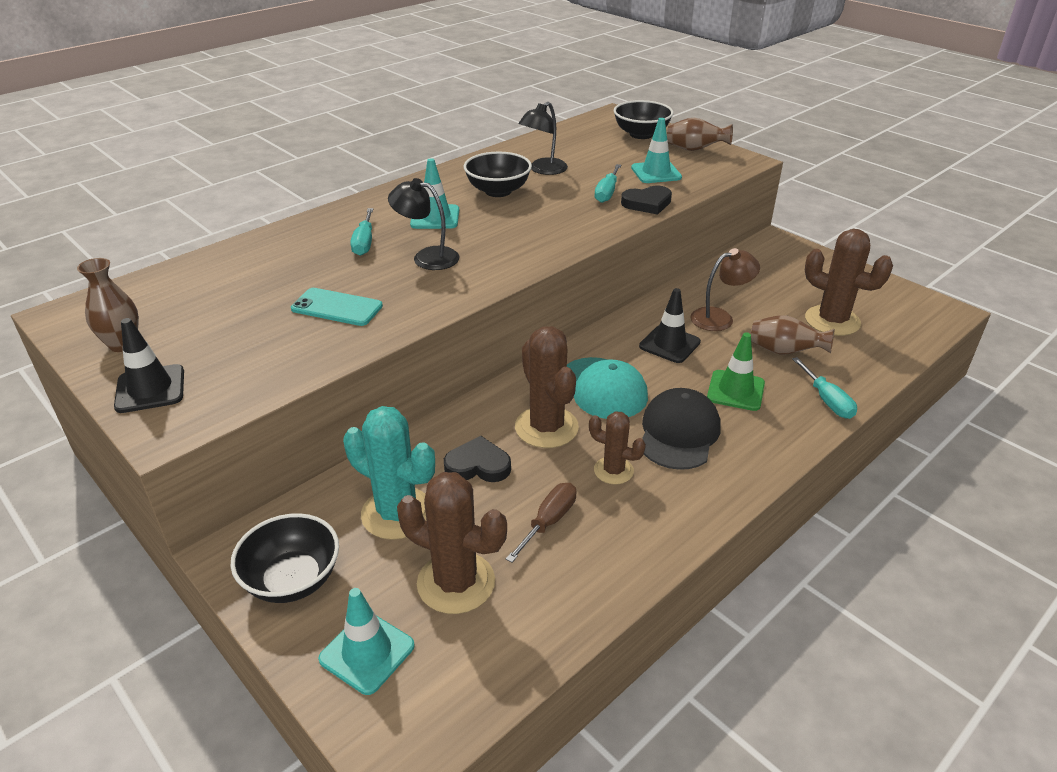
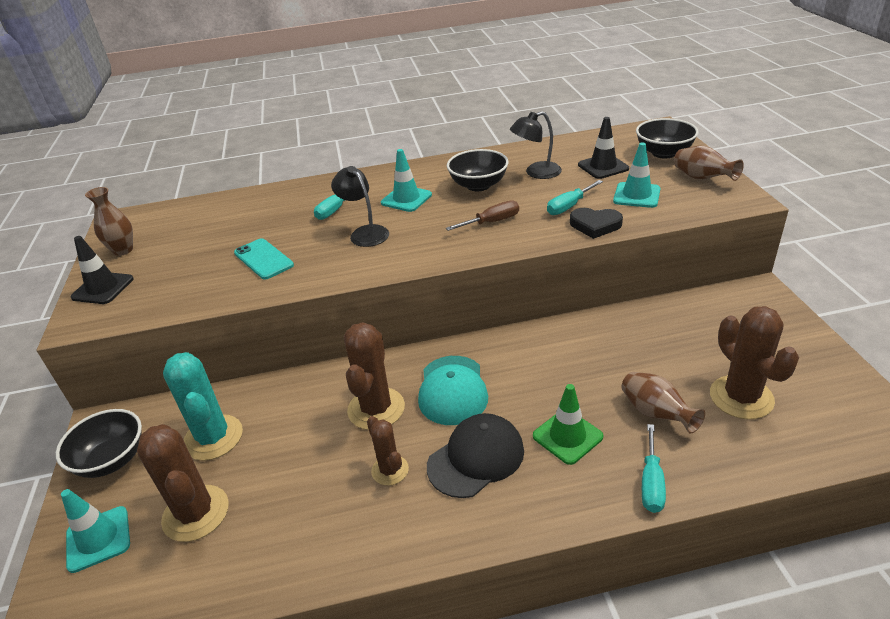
camera: 35 degrees right, 0 degrees up
black heart [444,436,511,482] -> none
brown screwdriver [506,483,577,563] -> brown screwdriver moved to [446,200,519,231]
black traffic cone [639,288,701,363] -> black traffic cone moved to [578,117,629,179]
brown lamp [690,248,760,331] -> none

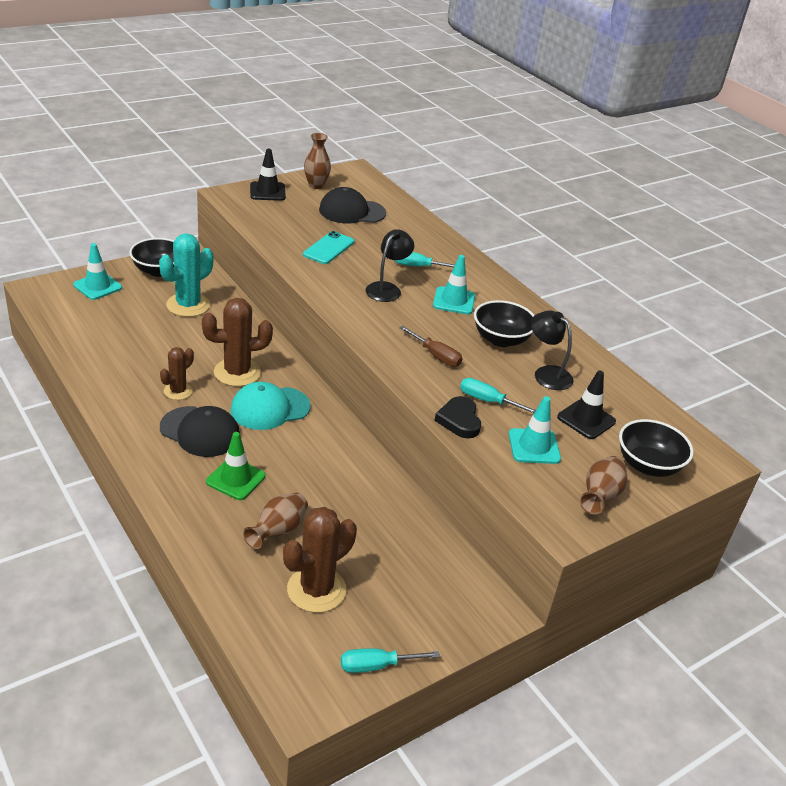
camera: 60 degrees right, 0 degrees up
brown cactus [137,424,229,542] -> none
turquoise screwdriver [642,424,666,513] -> turquoise screwdriver moved to [341,648,440,673]
none -> black cap [319,187,386,223]

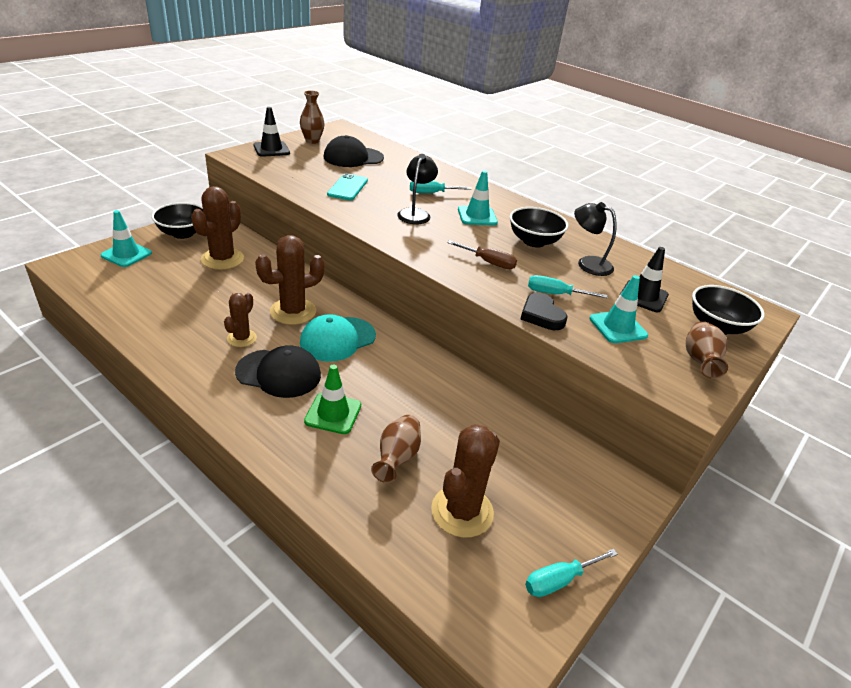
camera: 15 degrees left, 0 degrees up
turquoise cactus [159,233,213,317] -> brown cactus [191,186,244,270]

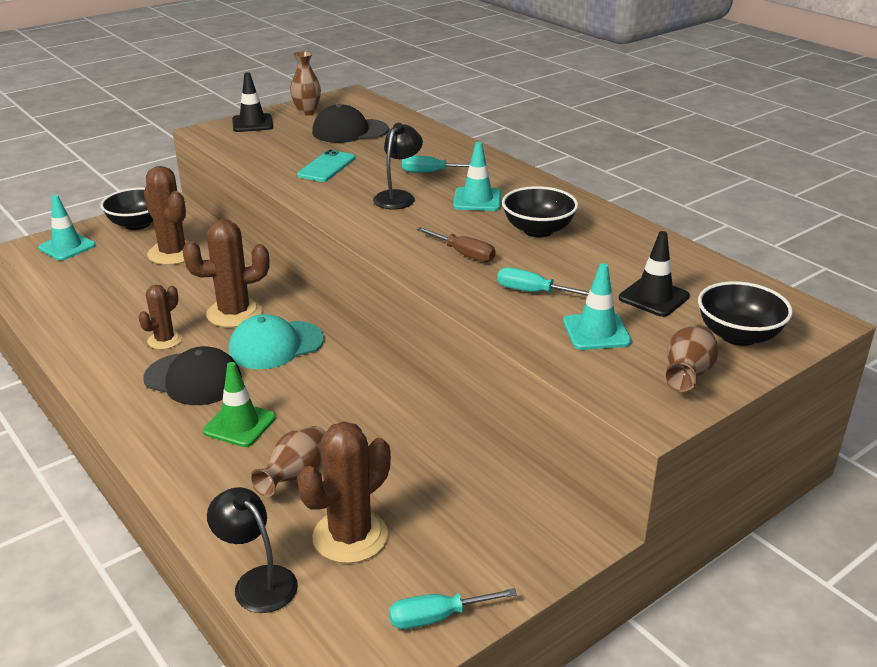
camera: 15 degrees right, 5 degrees down
brown cactus [191,186,244,270] -> brown cactus turned 75 degrees counterclockwise [144,166,188,265]
black heart [521,293,567,330] -> none
black lamp [574,202,617,276] -> black lamp moved to [207,487,298,613]

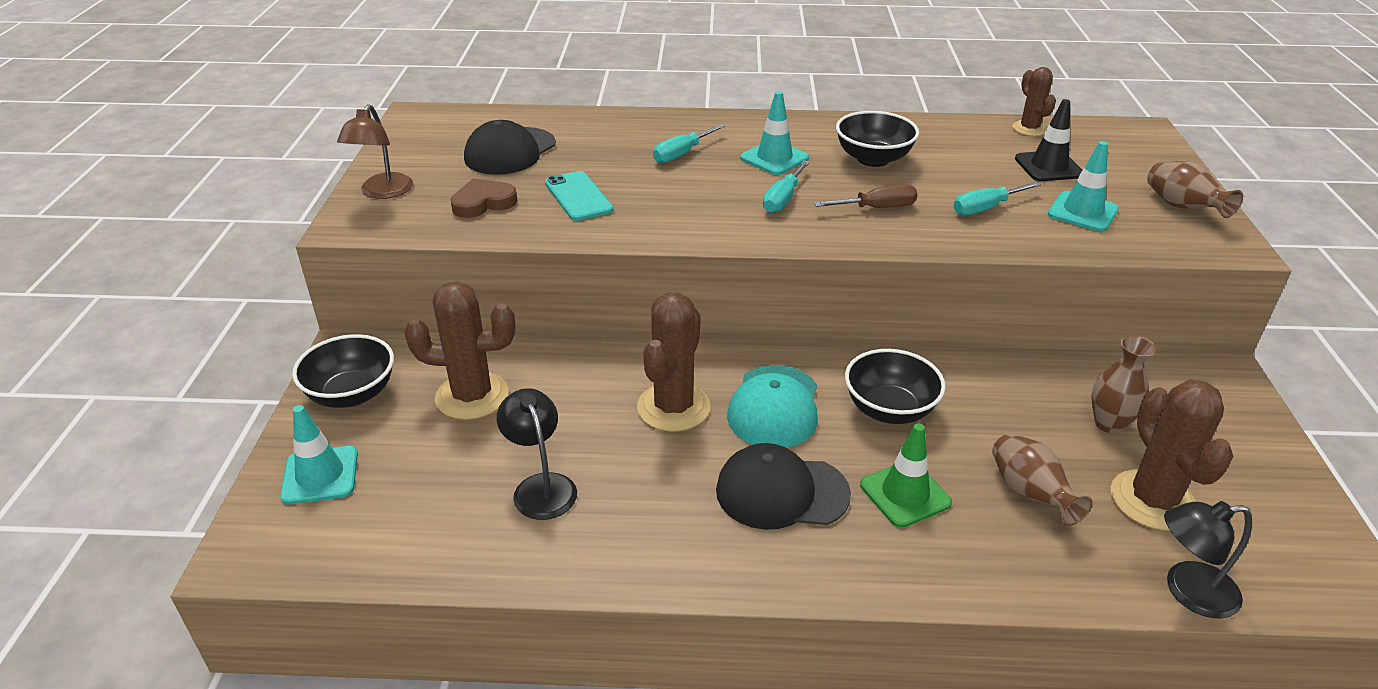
camera: 50 degrees left, 5 degrees up
brown cactus [138,285,182,350] -> brown cactus moved to [1012,67,1056,136]
black cap [143,346,242,405] -> black cap turned 150 degrees counterclockwise [716,443,851,530]
black traffic cone [232,72,273,132] -> brown lamp [337,104,413,199]
brown vase [290,51,321,116] -> brown vase moved to [1091,335,1156,434]
black lamp [373,123,423,209] -> black lamp moved to [497,388,577,520]
turquoise screwdriver [389,588,517,629] -> turquoise screwdriver moved to [763,160,810,213]
black bowl [698,281,793,346] -> black bowl moved to [845,349,946,424]
none -> brown heart [450,179,517,218]

